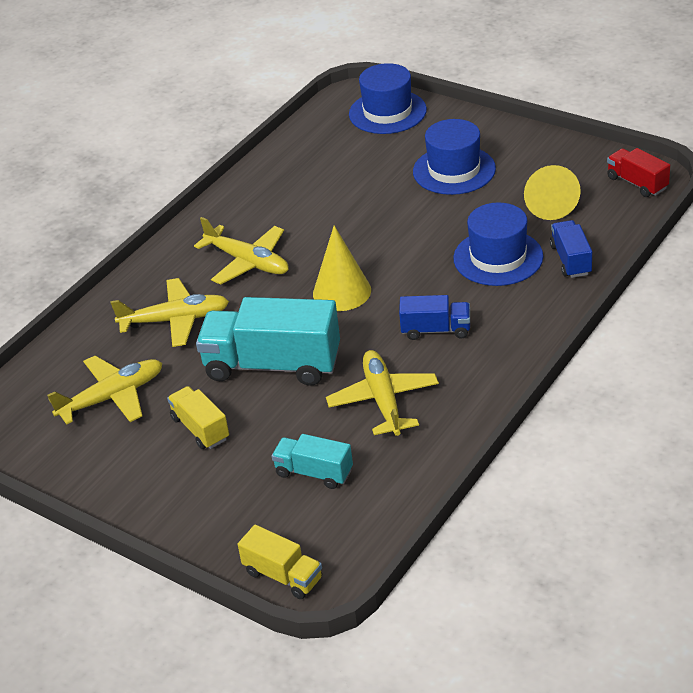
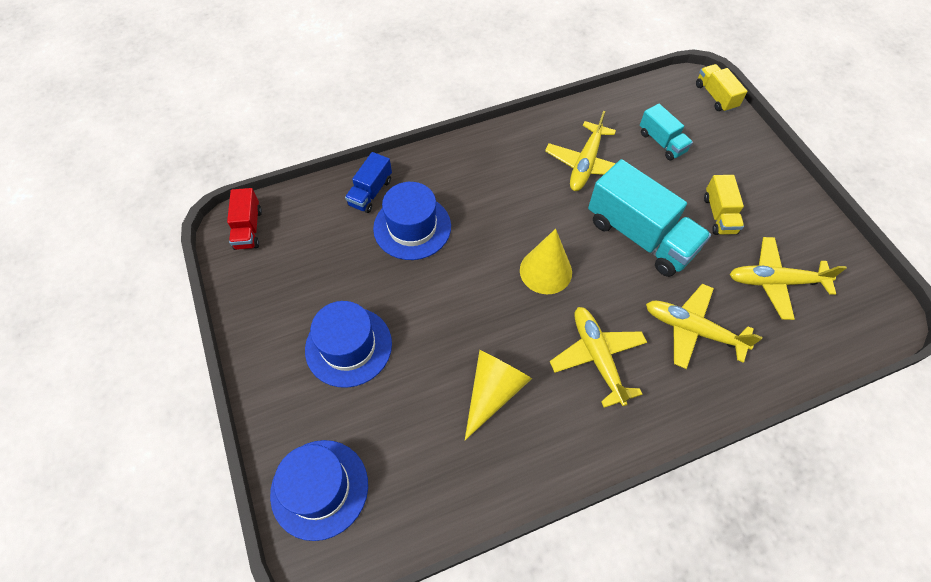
camera: 150 degrees left, 20 degrees up
blue truck [399,295,470,340] -> none
yellow cone [524,165,581,220] -> yellow cone moved to [465,350,532,440]

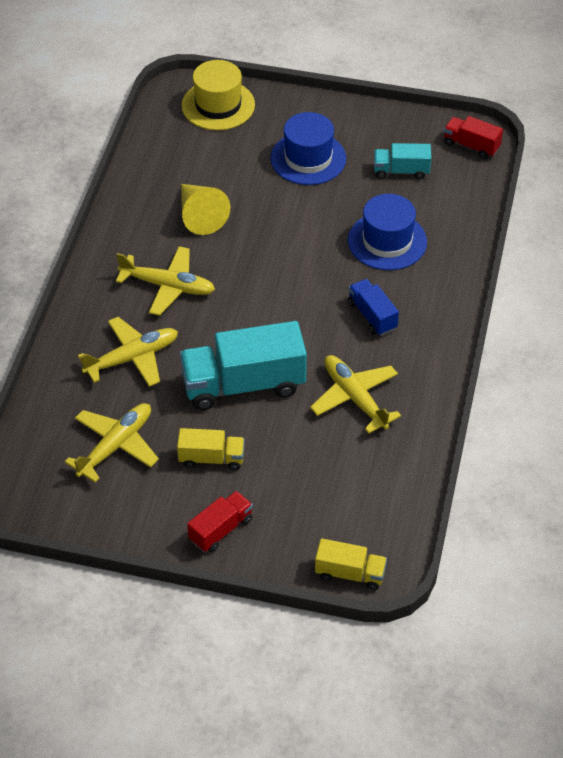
camera: 125 degrees right, 10 degrees down
blue hat [270,440,368,541] -> yellow hat [181,60,255,130]
blue truck [345,152,392,213] -> blue truck moved to [348,279,399,336]
yellow cone [520,229,572,294] -> none
turquoise truck [640,104,693,160] -> turquoise truck moved to [374,143,432,179]
yellow truck [704,175,744,235] -> yellow truck turned 150 degrees clockwise [177,428,245,470]
none -> red truck [187,491,253,552]

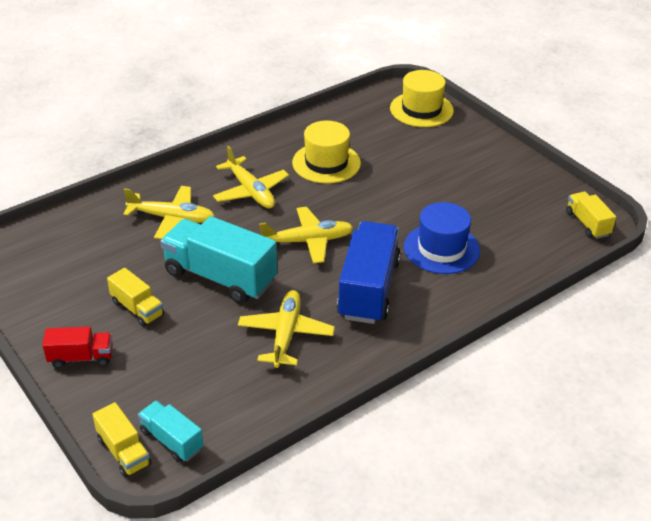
camera: 40 degrees right, 10 degrees down
yellow plane [65,403,159,483] -> yellow plane moved to [259,207,354,264]
yellow cone [181,184,230,235] -> yellow hat [292,121,361,184]
blue hat [271,112,346,185] -> none
blue truck [348,279,399,336] -> blue truck [337,221,401,324], size x1.92
turquoise truck [374,143,432,179] -> turquoise truck moved to [138,401,203,462]
red truck [444,116,503,159] -> yellow truck [566,192,616,239]

